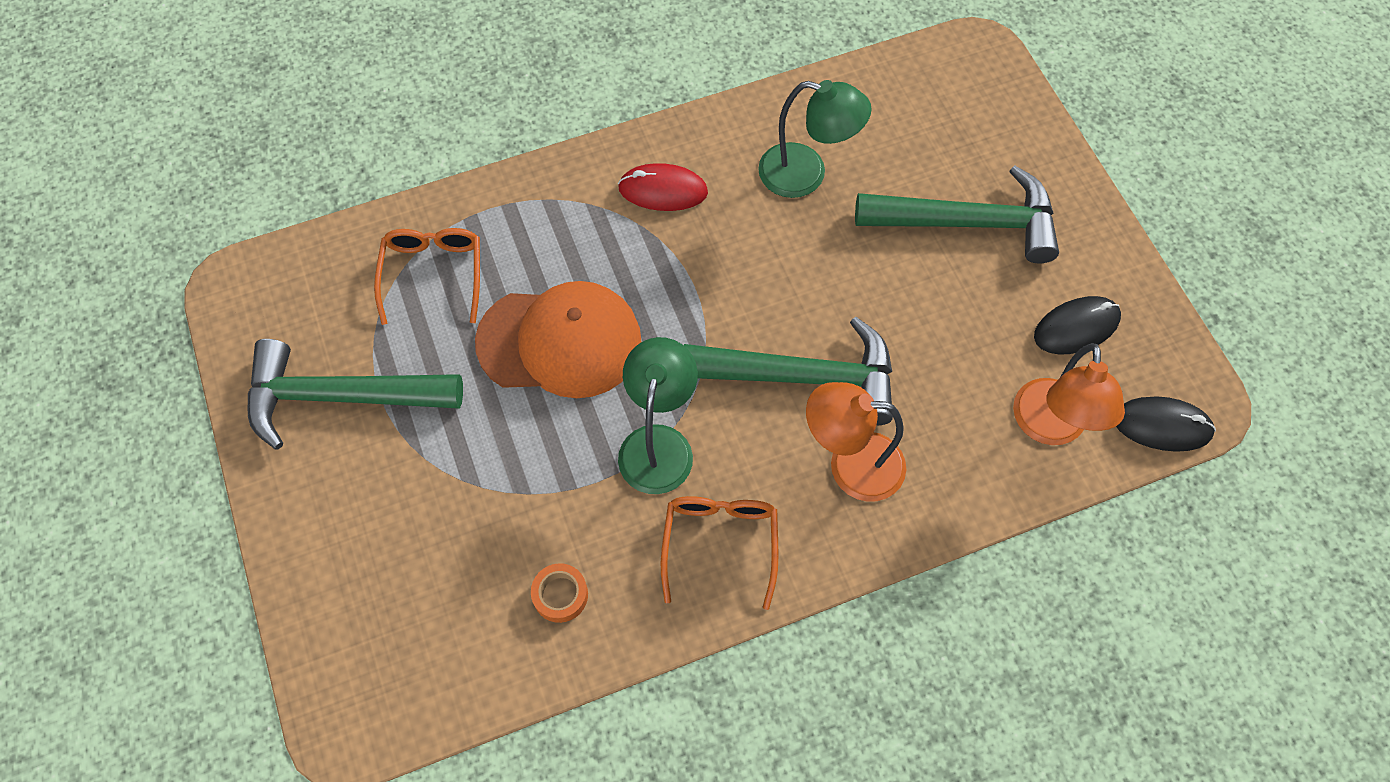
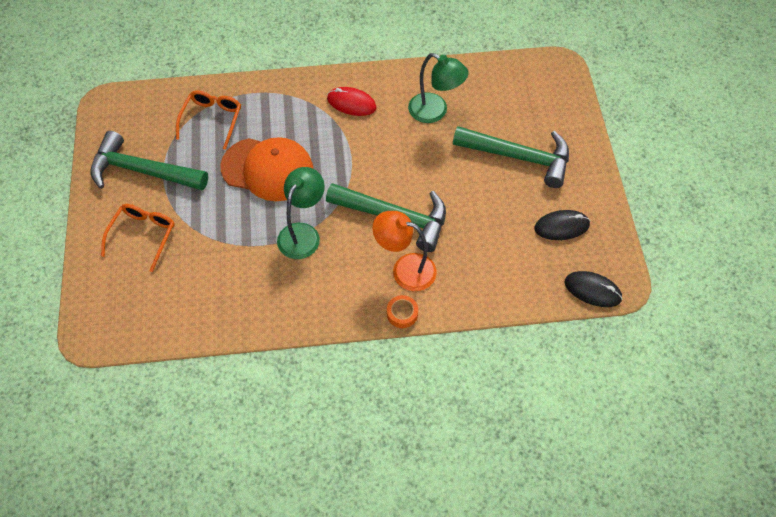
camera: 15 degrees right, 5 degrees down
orange tape [531,563,588,623] -> orange tape moved to [387,295,418,328]
orange glasses [661,496,778,610] -> orange glasses moved to [101,204,175,272]
orange lamp [1013,344,1125,445] -> none

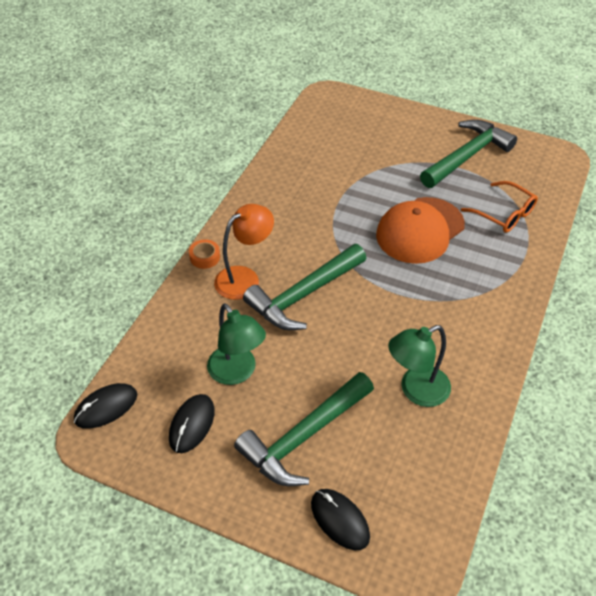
camera: 120 degrees right, 10 degrees down
orange glasses [101,204,175,272] -> none
green lamp [277,167,325,259] -> green lamp moved to [207,303,266,385]
red mouse [327,87,377,116] -> none
none -> black mouse [311,489,370,550]

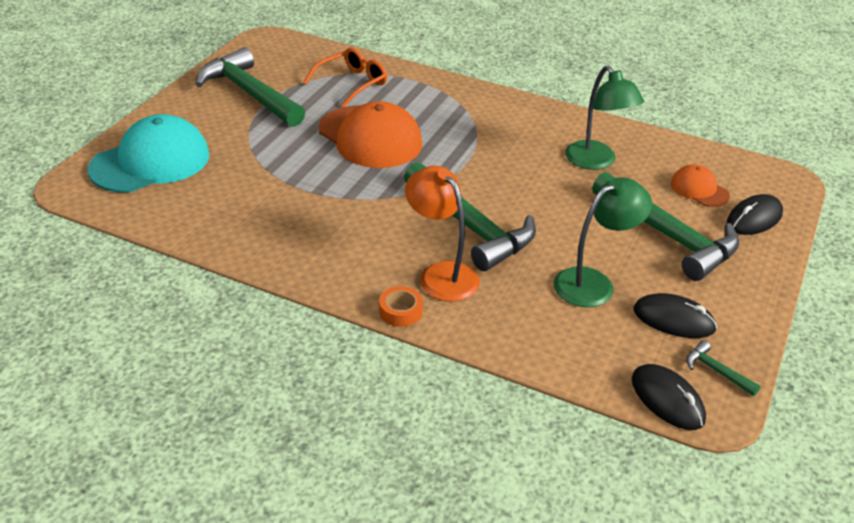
camera: 90 degrees left, 10 degrees down
none -> turquoise cap [88,114,210,193]
none -> orange cap [671,165,730,207]
none -> green hammer [686,340,761,396]

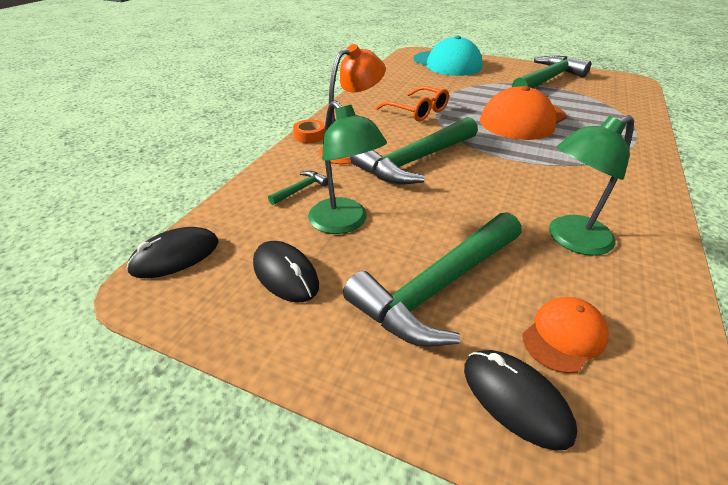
camera: 90 degrees right, 0 degrees up
orange glasses [303,48,387,107] -> orange glasses moved to [376,86,449,121]
black mouse [634,293,717,338] -> black mouse turned 60 degrees counterclockwise [253,241,319,302]
green hammer [686,340,761,396] -> green hammer moved to [268,171,328,205]

